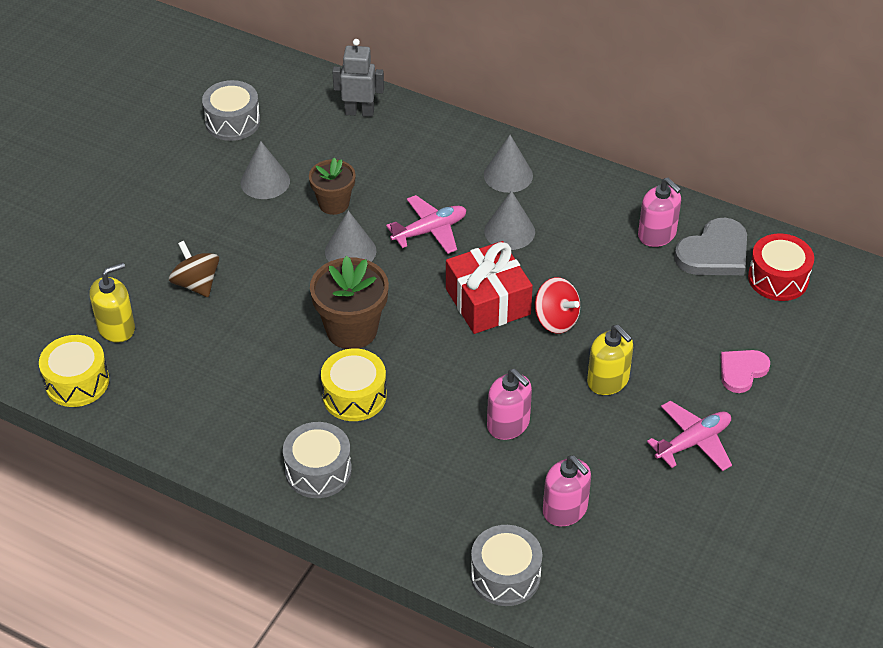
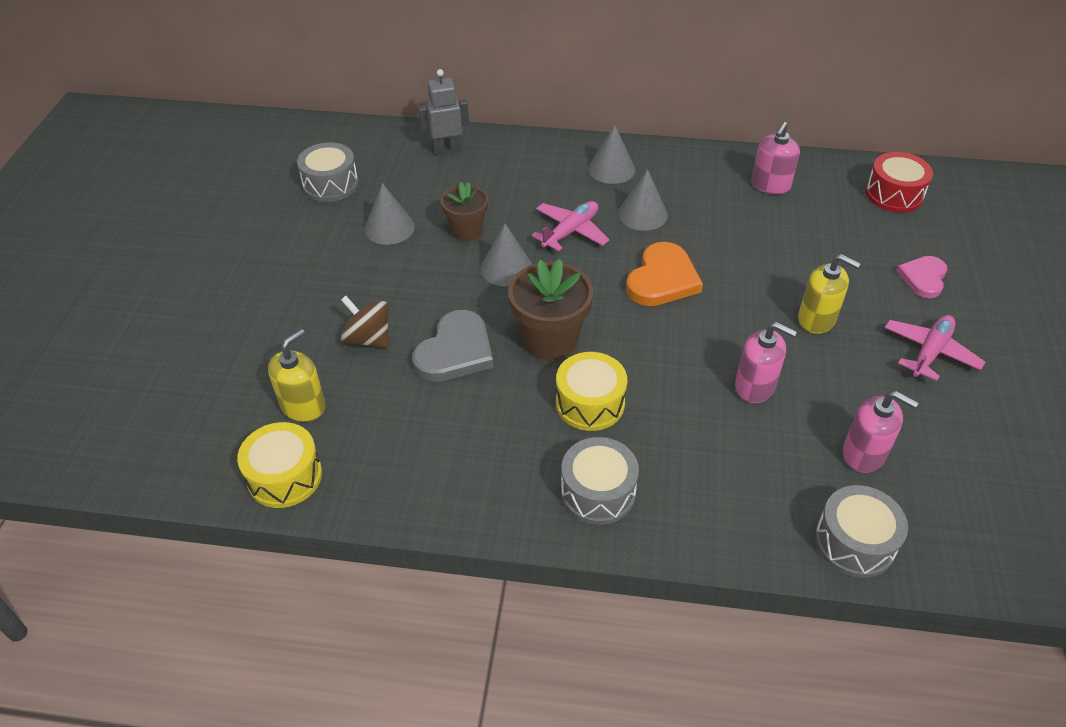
camera: 20 degrees left, 0 degrees up
red gift [446,241,533,334] -> orange heart [626,242,703,306]
red spinning top [535,277,580,334] -> none
pink soap dispenser [638,177,681,247] -> pink soap dispenser turned 90 degrees clockwise [752,122,800,195]
grey heart [674,218,747,275] -> grey heart moved to [412,310,494,382]

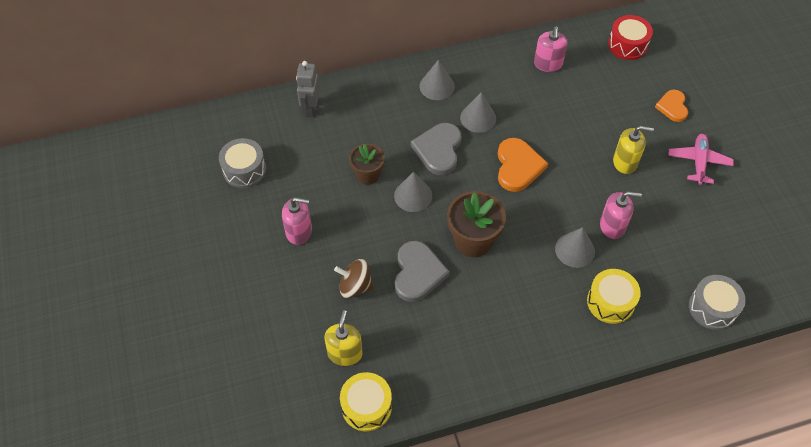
camera: 25 degrees left, 10 degrees up
grey cone [364,183,415,245] -> grey cone moved to [555,227,595,268]
grey robot [418,69,469,155] -> grey robot turned 45 degrees counterclockwise [296,61,320,117]
pink plane [532,201,610,251] -> grey heart [411,123,461,175]
yellow drum [556,352,627,431] -> yellow drum moved to [587,269,641,324]
grey drum [561,437,639,525] -> none
pink soap dispenser [843,391,919,473] -> pink soap dispenser moved to [282,197,312,245]
pink heart [896,256,948,298] -> orange heart [655,90,688,122]

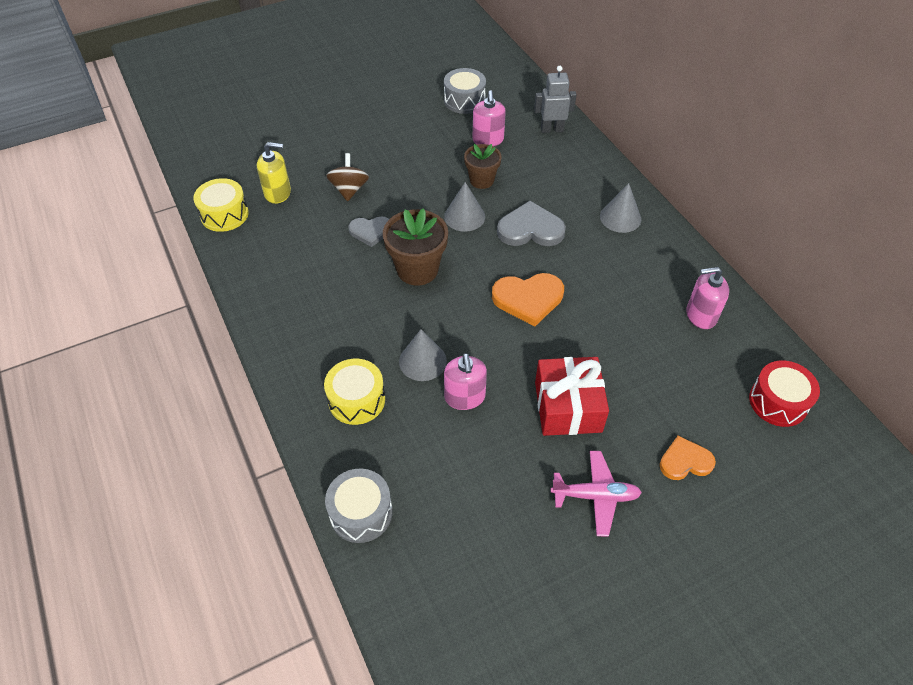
camera: 80 degrees right, 5 degrees down
pink soap dispenser [282,197,312,245] -> pink soap dispenser moved to [473,90,506,146]
grey heart [395,241,450,302] -> grey heart [348,217,389,247], size x0.65
grey cone [460,92,496,133] -> none
yellow soap dispenser [613,126,654,174] -> red gift [535,357,609,436]

